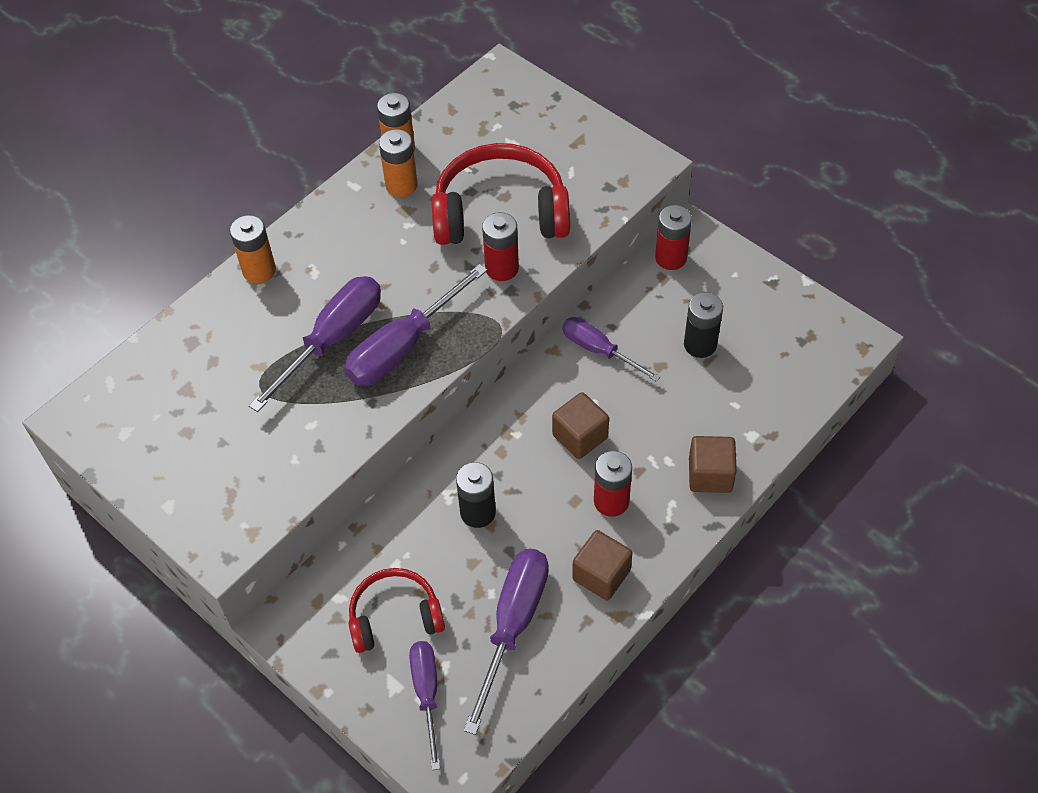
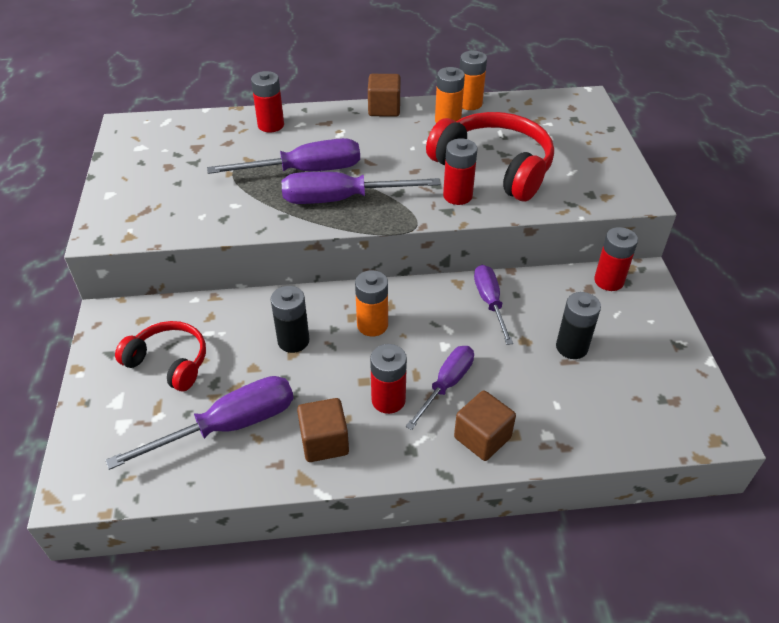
camera: 40 degrees right, 10 degrees down
orange battery [230,215,276,283] -> orange battery moved to [355,270,388,337]
purple screwdriver [409,641,440,770] -> purple screwdriver moved to [405,346,474,430]
brown cube [552,392,609,459] -> brown cube moved to [368,74,401,117]
none -> red battery [251,71,284,133]

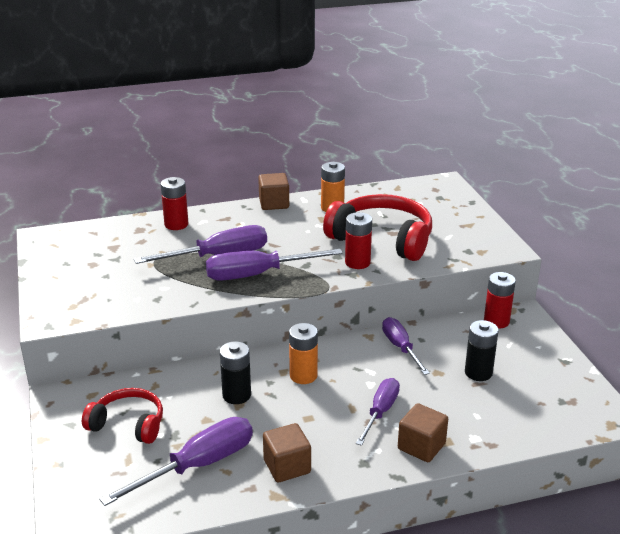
camera: 10 degrees left, 15 degrees down
red battery [370,344,407,414] -> none
orange battery [460,51,487,110] -> none

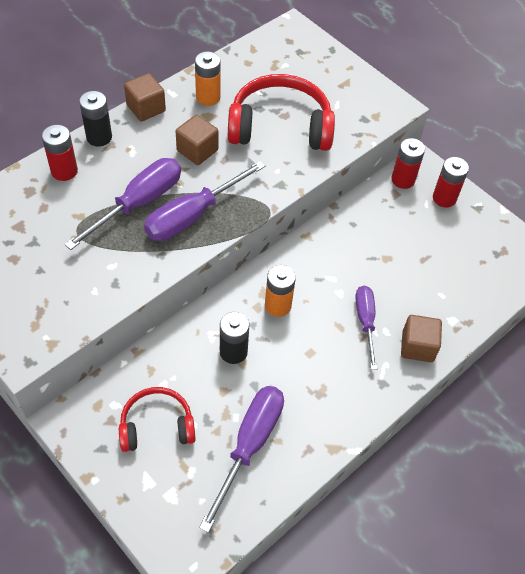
camera: 30 degrees left, 25 degrees up
brown cube [263,423,311,482] -> brown cube moved to [176,115,218,165]
red battery [345,212,372,269] -> red battery moved to [433,157,469,208]
purple screwdriver [382,317,430,375] -> none
black battery [465,320,498,381] -> black battery moved to [79,91,112,146]

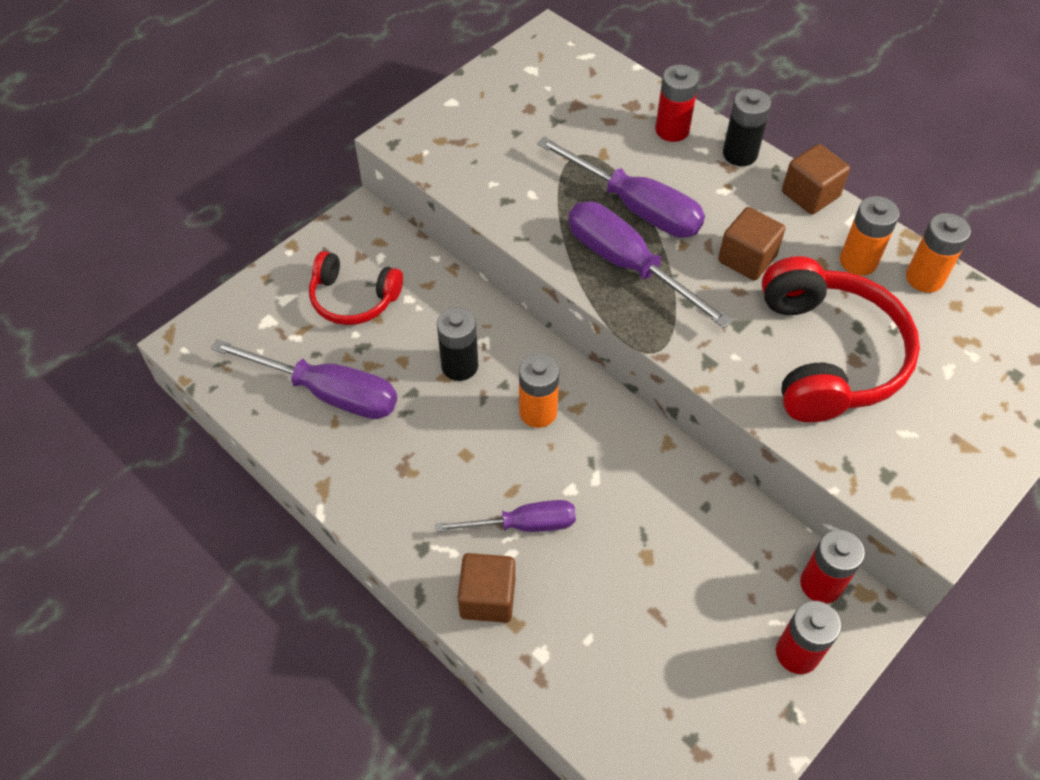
camera: 90 degrees right, 0 degrees up
red headphones [119,387,196,452] -> red headphones turned 120 degrees clockwise [309,251,403,325]
none -> orange battery [906,213,971,293]

